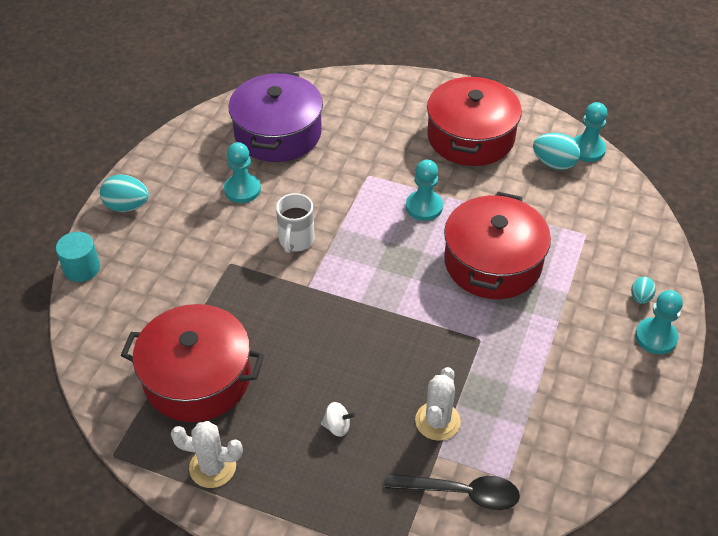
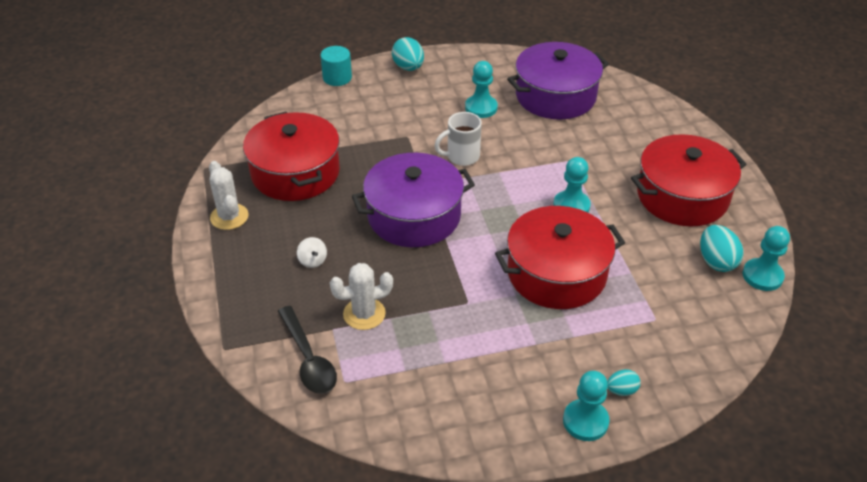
camera: 55 degrees right, 5 degrees down
none -> purple pot [352,153,475,247]

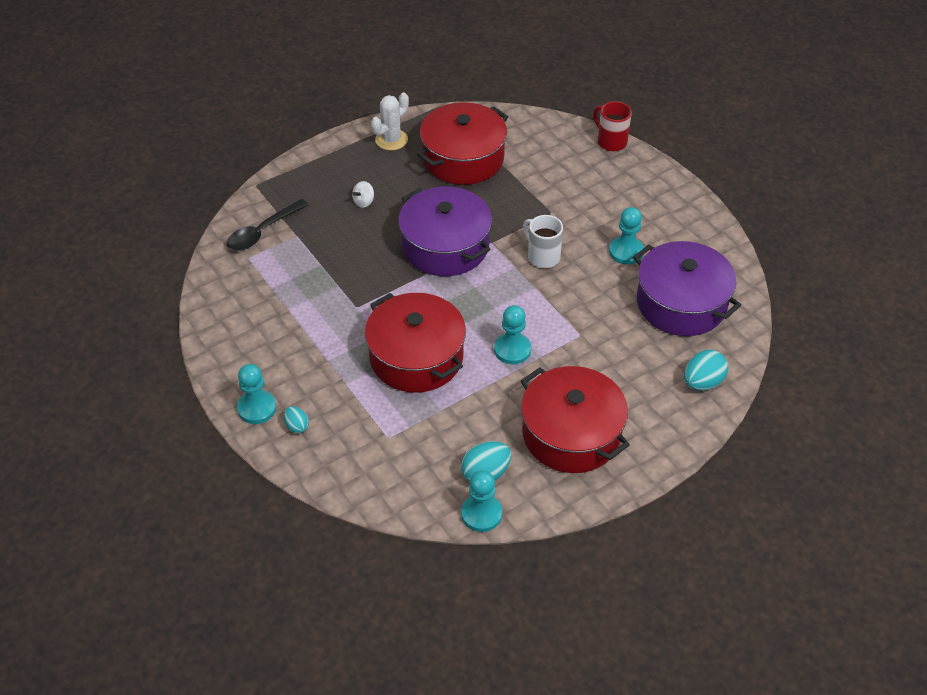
camera: 70 degrees right, 5 degrees up
turquoise cylinder [320,46,352,86] -> red mug [593,101,632,151]
white cactus [330,263,393,330] -> none
turquoise egg [392,37,424,71] -> turquoise egg moved to [684,350,728,391]

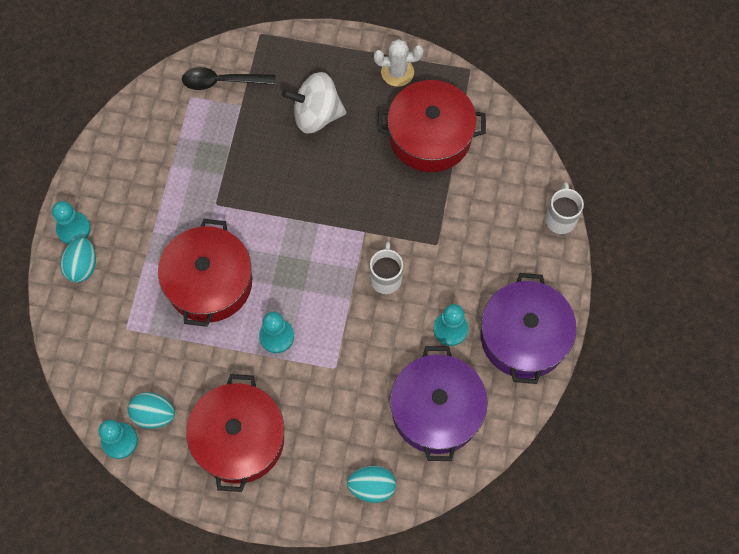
camera: 45 degrees right, 20 degrees up
turquoise egg [284,406,309,433] -> turquoise egg [60,237,96,283], size x1.70
white spinning top [352,181,374,208] -> white spinning top [282,72,346,134], size x2.42
purple pot [398,187,492,276] -> purple pot moved to [481,273,577,384]
red mug [593,101,632,151] -> white mug [545,182,584,234]

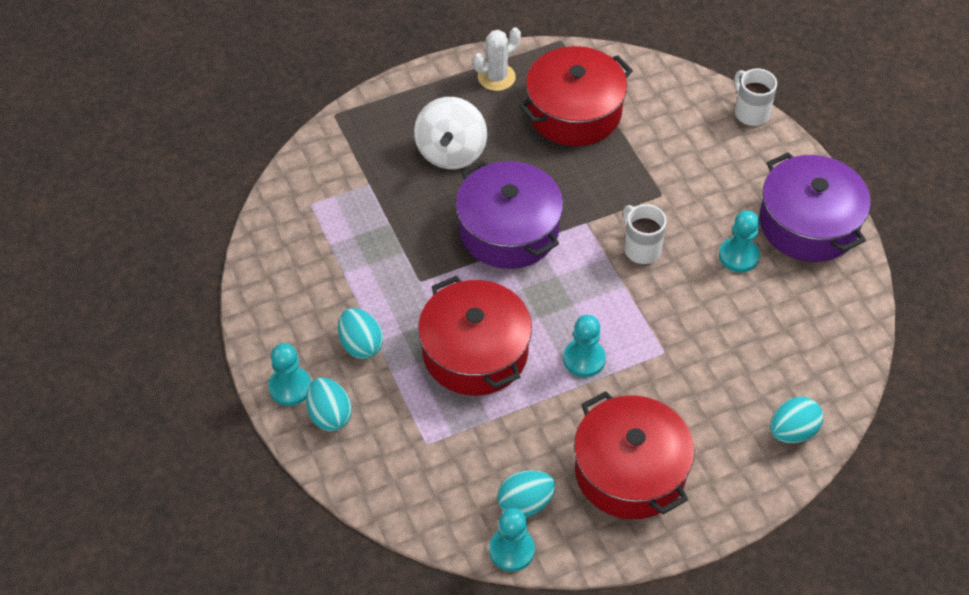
camera: 35 degrees left, 15 degrees down
black spoon [182,67,275,90] -> none
white spinning top [282,72,346,134] -> white spinning top turned 45 degrees counterclockwise [414,97,487,169]
purple pot [390,346,487,461] -> purple pot moved to [456,160,563,269]
none -> turquoise egg [338,308,383,359]

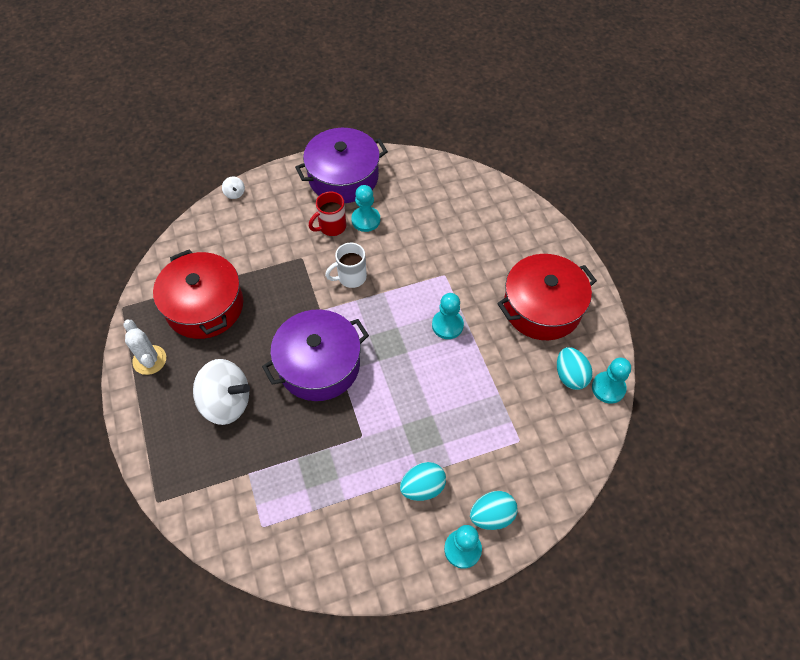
camera: 85 degrees left, 5 degrees up
red pot [418,276,532,396] -> none
white mug [734,69,777,126] -> white spinning top [222,177,245,199]
turquoise egg [770,397,823,443] -> none
none -> red mug [309,192,346,236]

